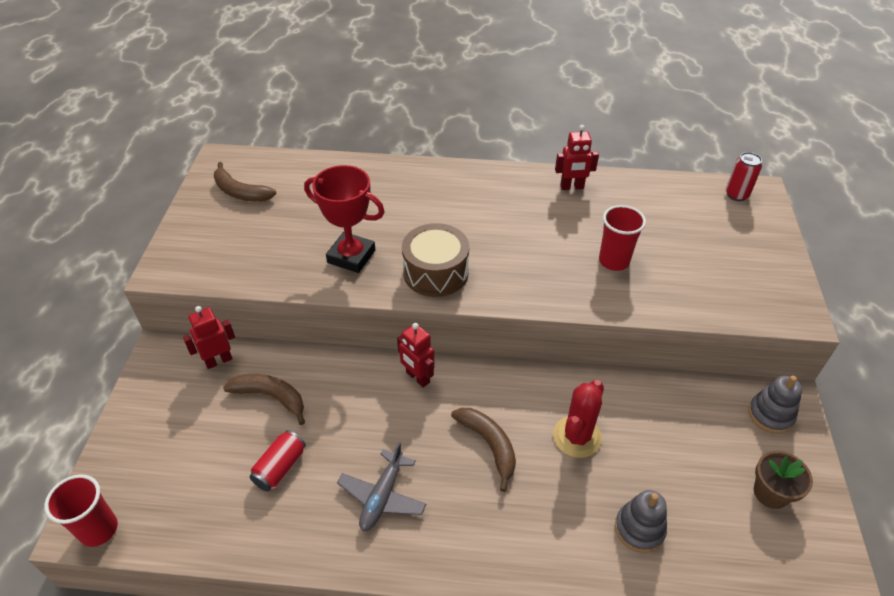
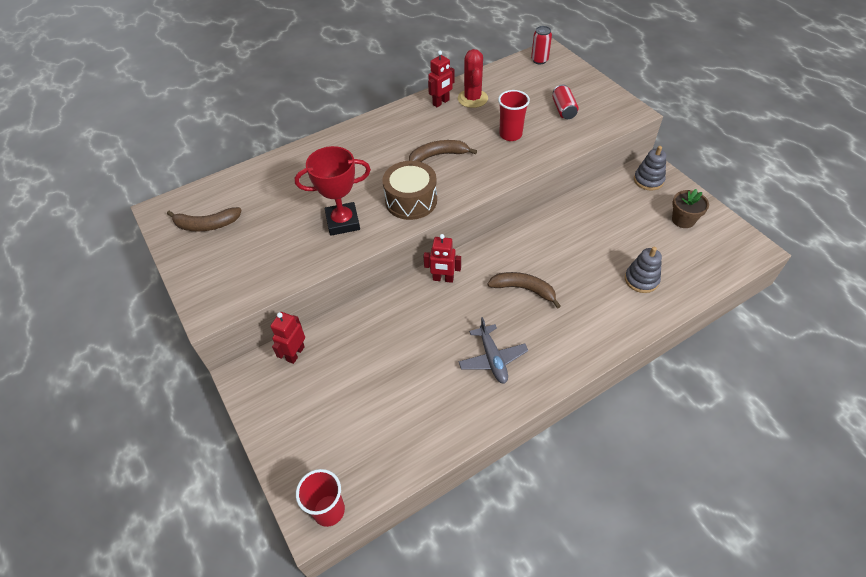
camera: 35 degrees left, 5 degrees up
brown banana [223,374,305,425] -> brown banana moved to [409,140,477,162]
red can [249,430,306,492] -> red can moved to [552,85,579,119]
red cactus [553,380,604,458] -> red cactus moved to [458,49,488,108]

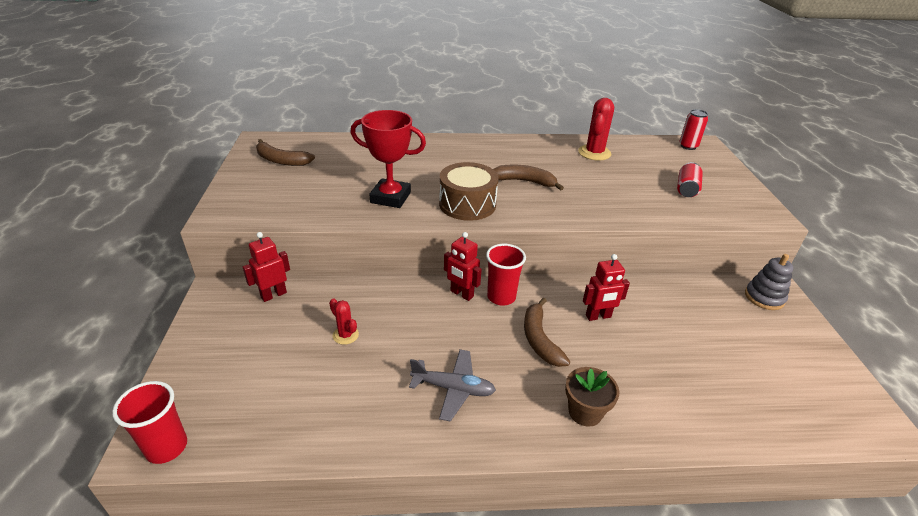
camera: 25 degrees right, 15 degrees down
red robot [428,50,455,107] -> red robot moved to [583,254,630,321]
grey plane [458,317,528,383] -> grey plane turned 90 degrees counterclockwise [409,349,496,422]
brown banana [487,272,561,309] -> brown banana turned 150 degrees counterclockwise [524,298,570,367]
red cup [498,90,530,141] -> red cup moved to [486,244,526,306]
grey stacking toy [625,247,662,293] -> none
brown flower pot [672,189,709,228] -> brown flower pot moved to [565,367,619,427]
none -> red cactus [329,298,359,345]

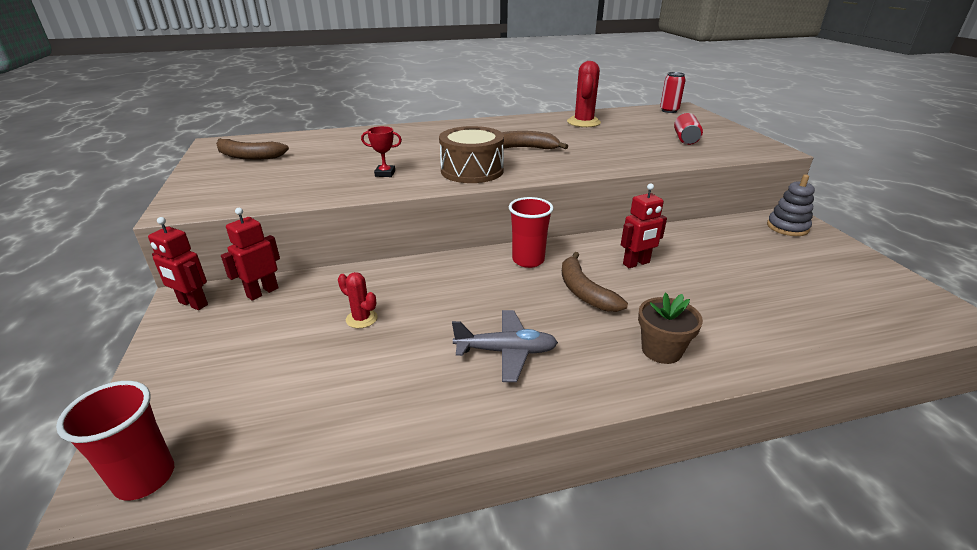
camera: 10 degrees left, 5 degrees down
red trophy [350,110,426,208] -> red trophy [361,126,402,177], size x0.47
red robot [444,232,482,301] -> red robot moved to [148,217,208,310]

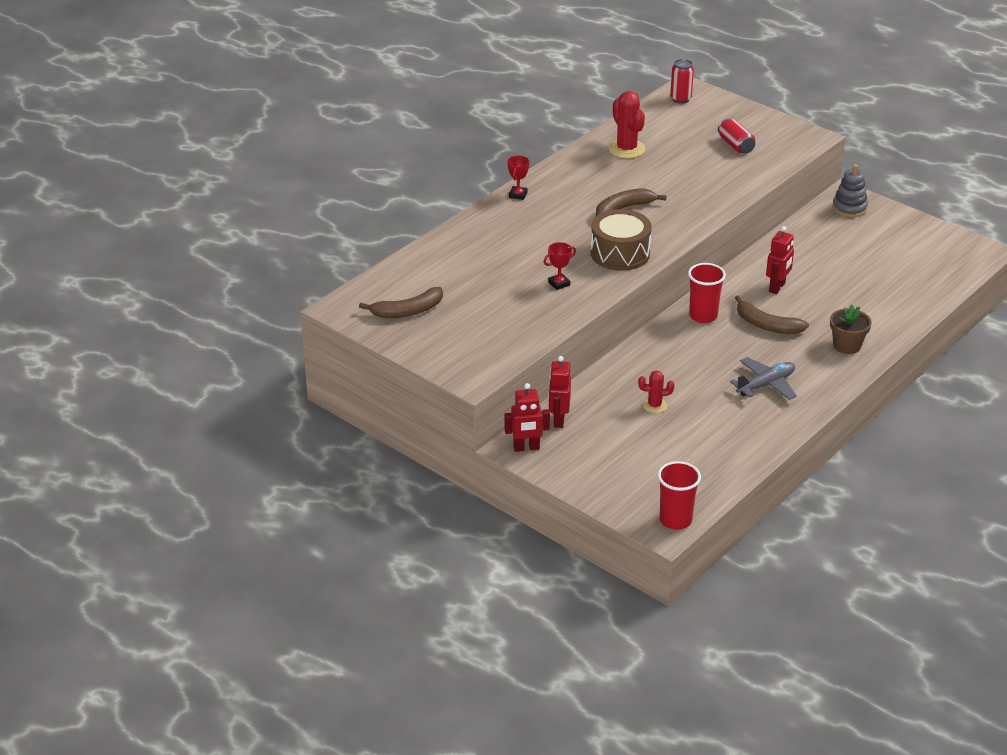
camera: 35 degrees left, 5 degrees up
none -> red trophy [507,156,530,200]

